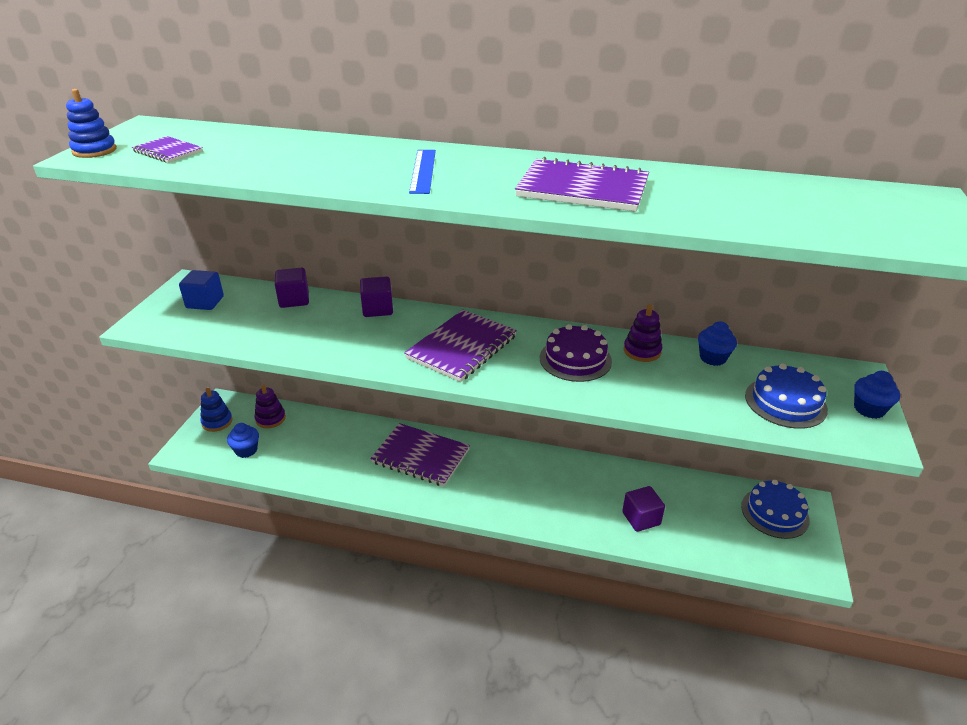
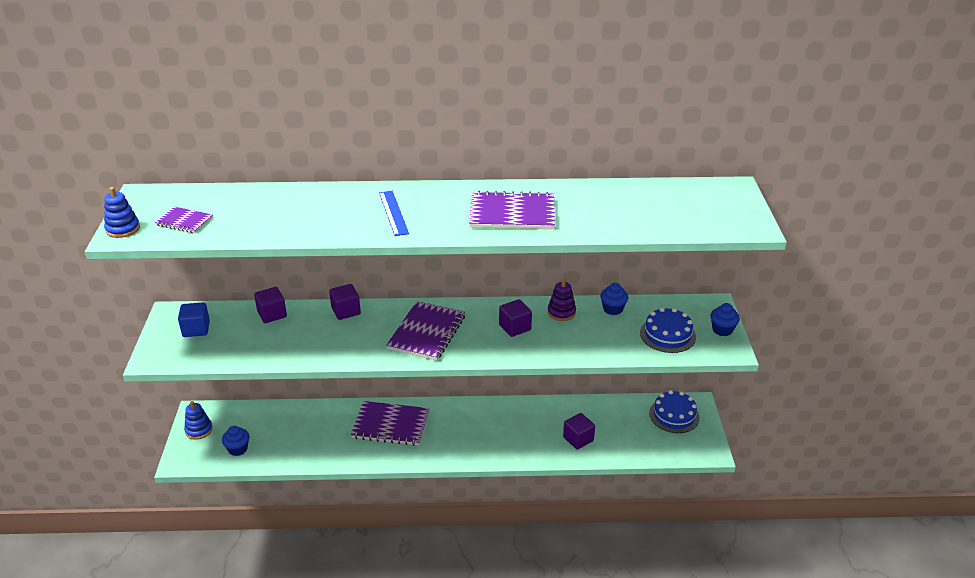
camera: 15 degrees left, 0 degrees up
purple stacking toy [255,385,286,428] -> none
purple cake [540,324,612,382] -> purple cube [499,299,532,337]

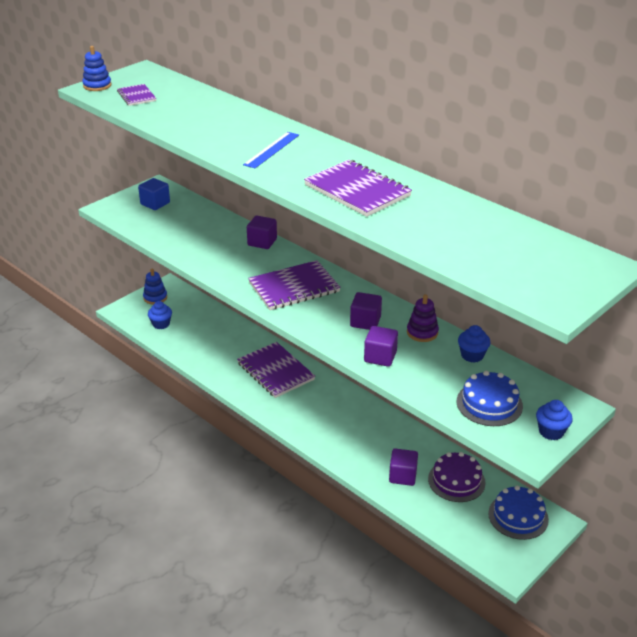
camera: 45 degrees right, 0 degrees up
purple cube [254,287,287,323] -> purple cube moved to [364,326,398,367]
none -> purple cake [428,452,486,502]

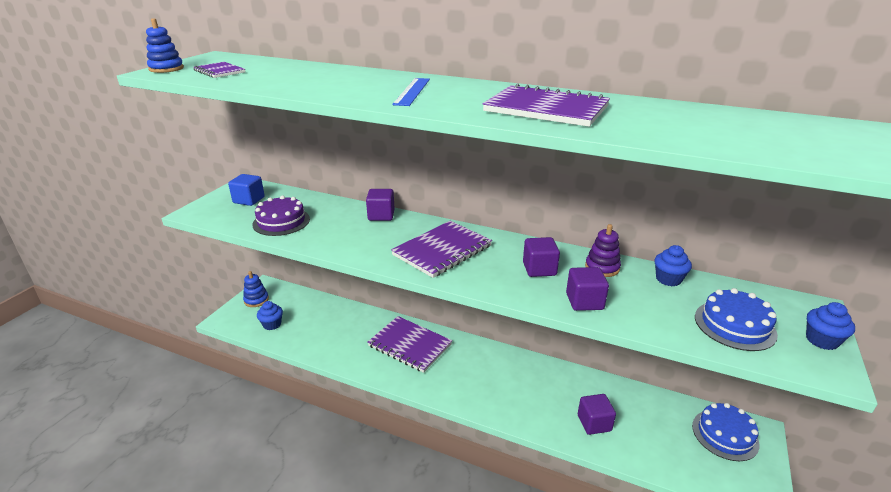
camera: 20 degrees left, 5 degrees down
purple cake [428,452,486,502] -> purple cake moved to [253,195,310,236]

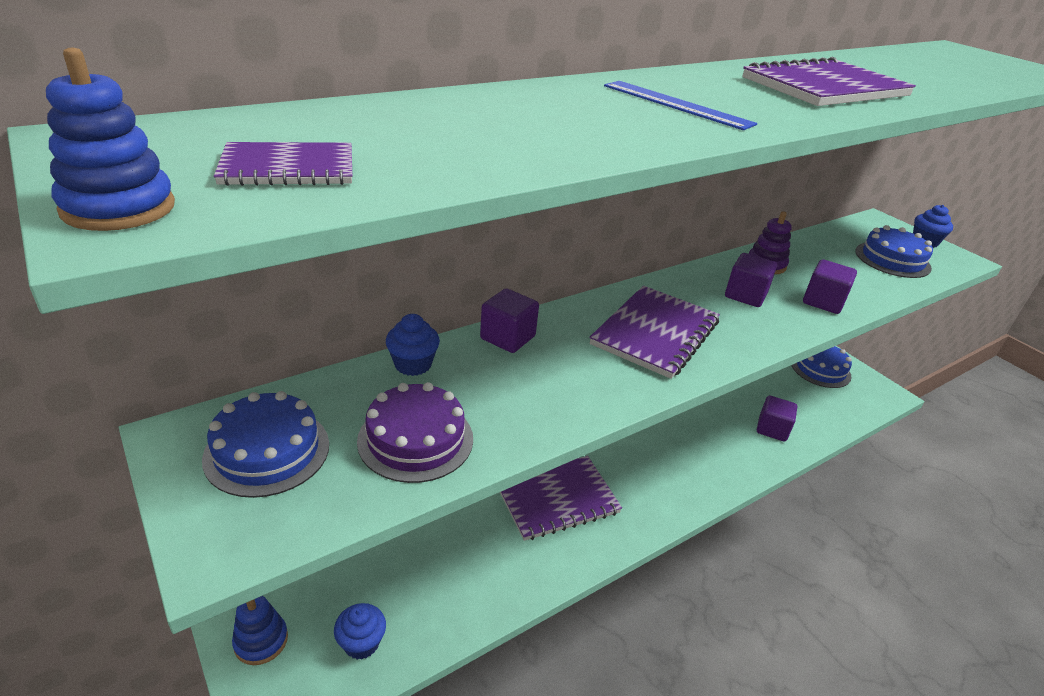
camera: 60 degrees left, 5 degrees up
blue cube [228,174,265,206] -> blue cake [202,391,329,498]
purple notebook [391,221,492,278] -> purple notebook turned 45 degrees clockwise [590,286,720,379]
blue cupcake [654,245,692,286] -> blue cupcake moved to [386,314,440,376]

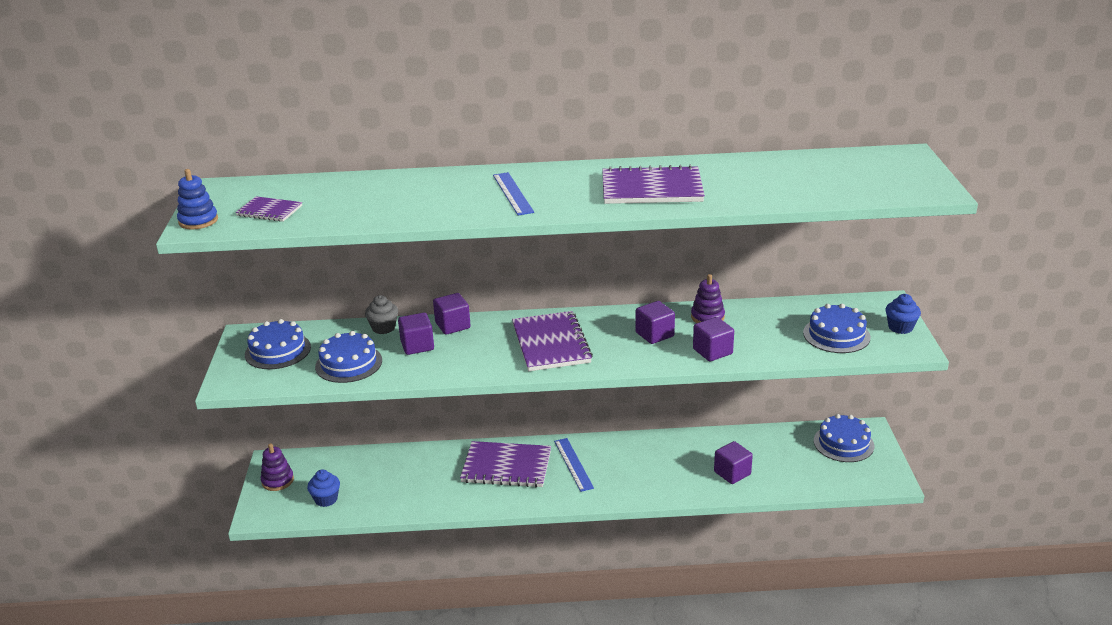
camera: 35 degrees right, 5 degrees down
blue stacking toy [232,596,288,665] -> purple stacking toy [261,443,294,491]
purple cake [357,382,473,483] -> blue cake [315,331,382,383]
blue cupcake [386,314,440,376] -> grey cupcake [365,295,398,334]
purple notebook [590,286,720,379] -> purple notebook turned 75 degrees counterclockwise [512,311,593,371]
none -> purple cube [398,313,434,355]
none -> blue ruler [554,438,594,492]

